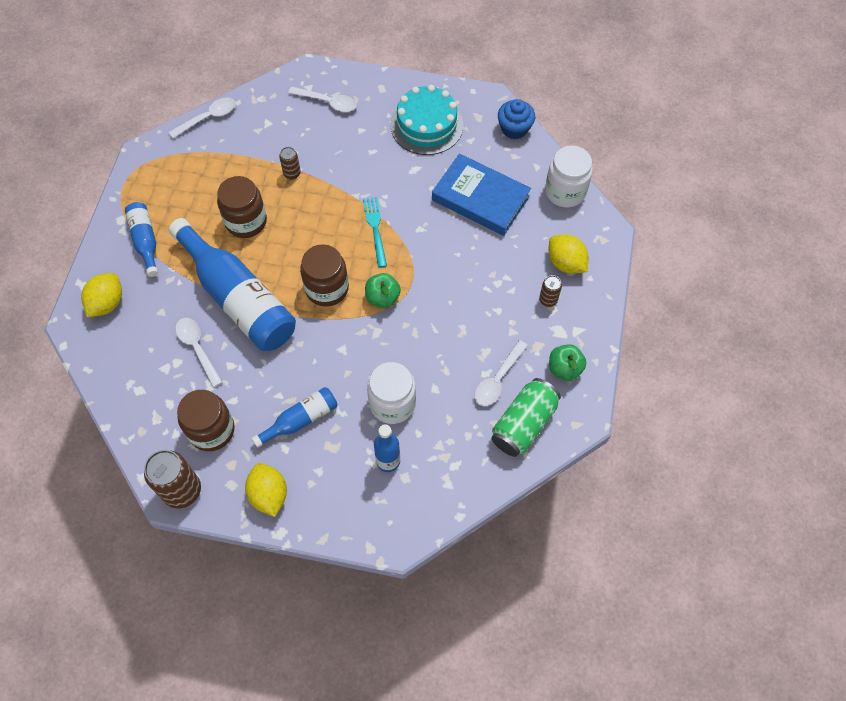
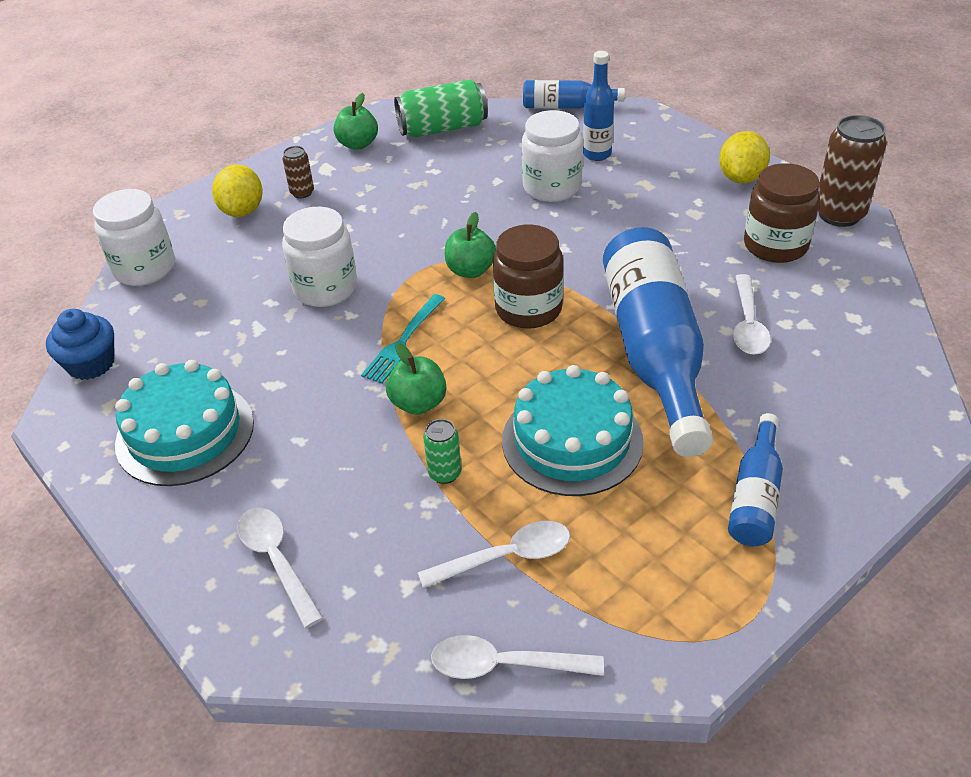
camera: 140 degrees left, 20 degrees down
yellow lemon [81,273,122,317] -> none
brown jar [217,176,267,238] -> turquoise cake [502,365,644,496]
blue bottle [252,387,337,448] -> blue bottle moved to [523,80,625,109]
brown can [279,147,301,179] -> green can [423,419,462,484]
blue book [432,153,531,236] -> none
white spoon [475,340,528,406] -> white spoon moved to [418,521,570,588]
none -> white jar [282,207,357,307]
none -> green apple [386,343,446,415]

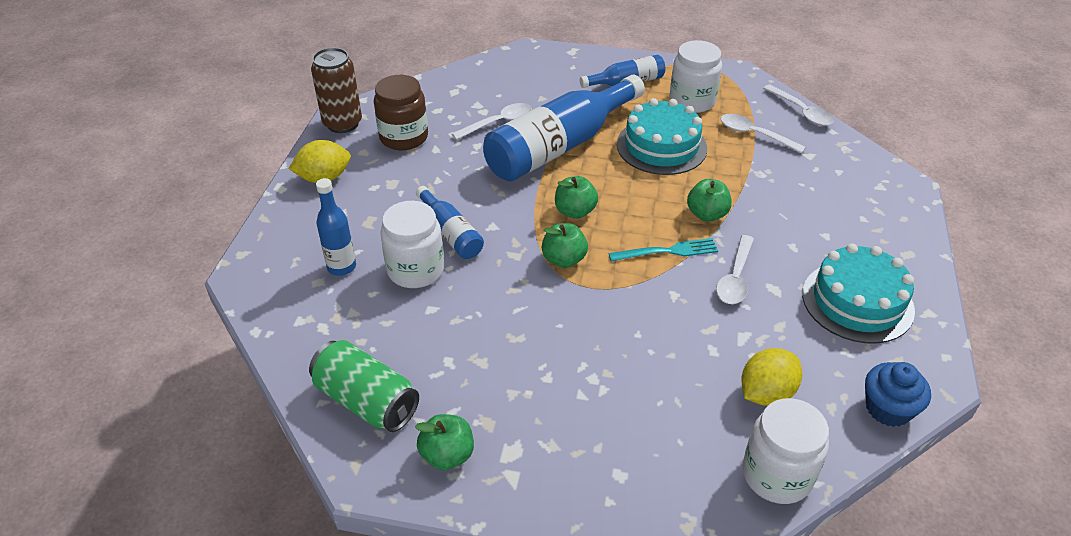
camera: 130 degrees left, 0 degrees up
yellow lemon [212,164,263,217] -> yellow lemon moved to [741,348,802,406]
white spoon [238,508,323,628] -> white spoon moved to [716,235,754,304]
white jar [282,207,357,307] -> white jar moved to [670,40,722,113]
brown can [283,146,314,198] -> none
green can [423,419,462,484] -> none
brown jar [493,224,564,329] -> green apple [555,176,598,219]
blue bottle [523,80,625,109] -> blue bottle moved to [416,186,484,259]

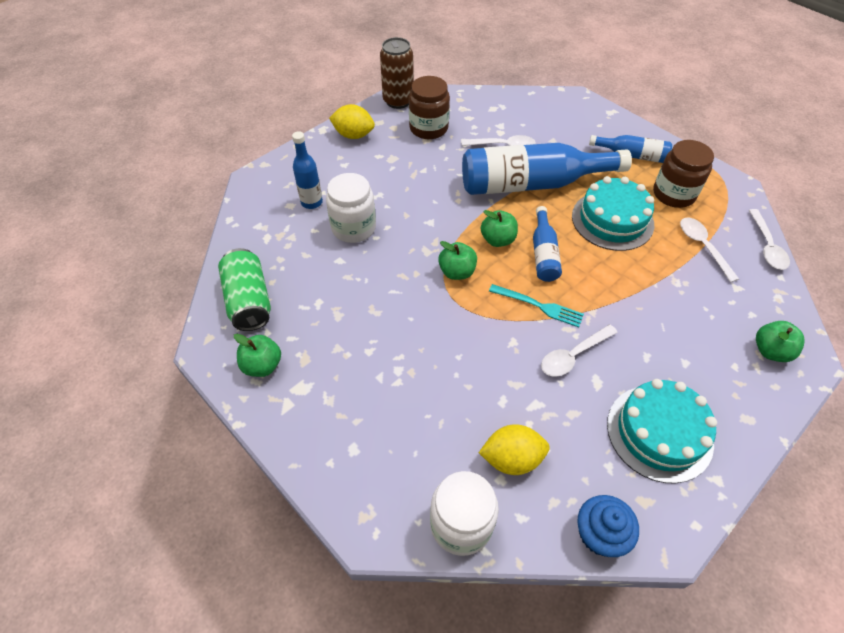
camera: 35 degrees right, 10 degrees up
blue bottle [416,186,484,259] -> blue bottle moved to [533,206,562,282]
white jar [670,40,722,113] -> brown jar [653,140,714,208]
green apple [687,179,732,221] -> green apple moved to [756,321,805,362]

